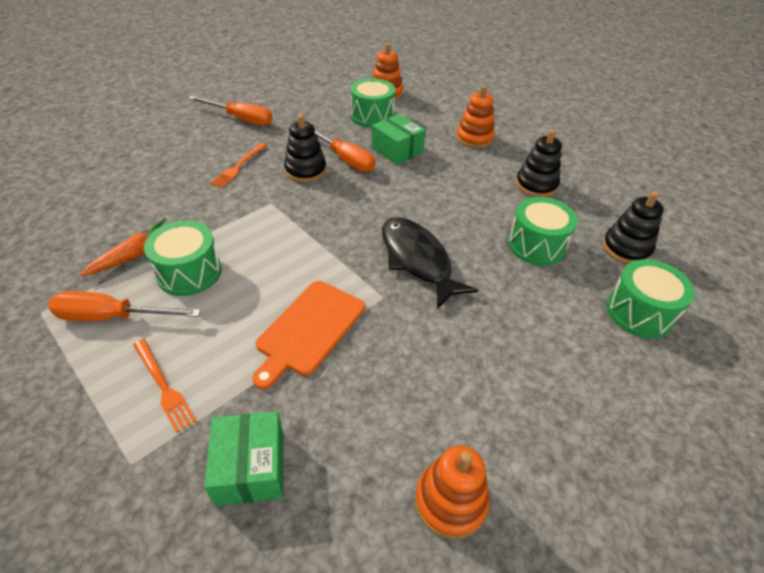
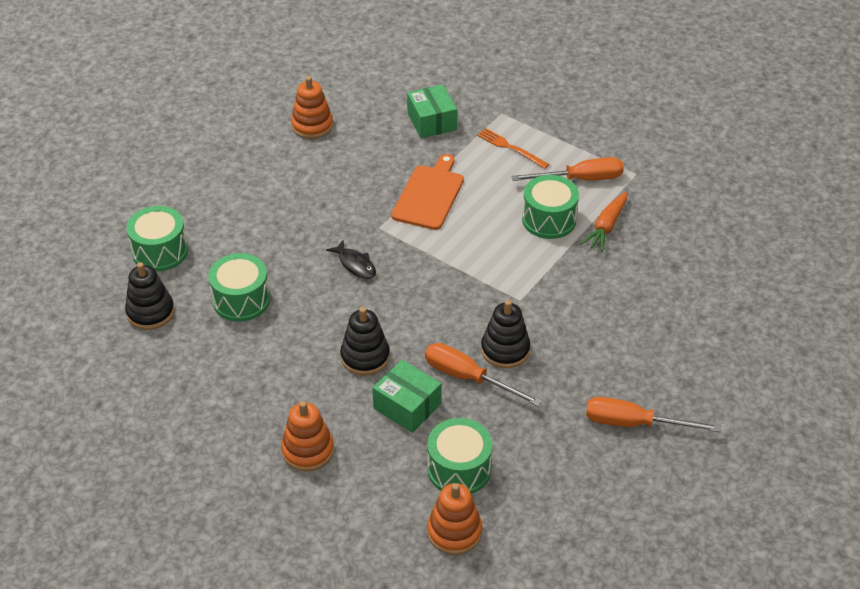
camera: 170 degrees right, 0 degrees up
orange fork [210,143,267,188] -> none
black fish [382,217,479,309] -> black fish [326,240,376,279], size x0.52
black stacking toy [516,130,562,197] -> black stacking toy moved to [340,307,390,376]

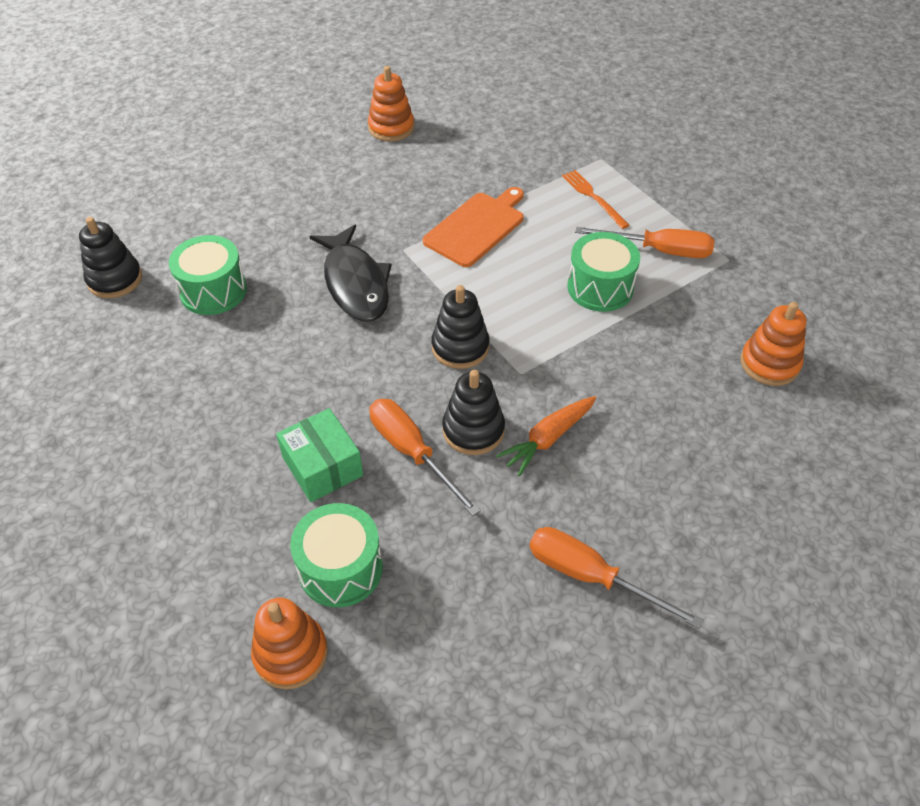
camera: 20 degrees right, 5 degrees up
green drum [126,206,188,272] -> none
orange stacking toy [281,401,334,472] -> orange stacking toy moved to [741,302,807,386]
black fish [326,240,376,279] -> black fish [309,225,392,322], size x1.92
black stacking toy [340,307,390,376] -> black stacking toy moved to [431,285,490,369]
green box [407,85,457,138] -> none
orange carrot [580,192,627,252] -> orange carrot moved to [496,396,596,477]

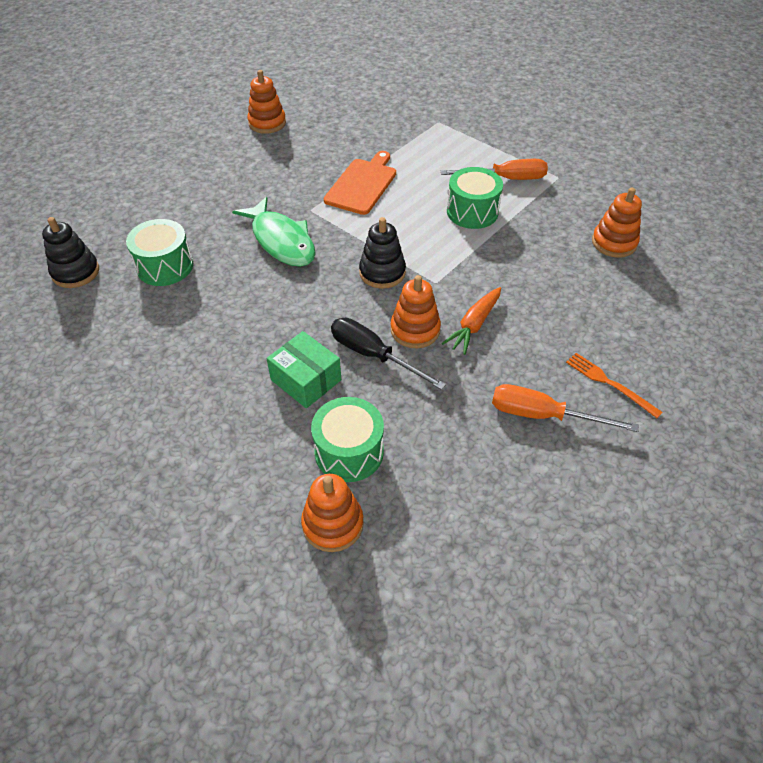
camera: 15 degrees left, 0 degrees up
black fish [309,225,392,322] -> green fish [232,197,316,267]
orange screwdriver [369,399,481,516] -> black screwdriver [331,318,446,390]
black stacking toy [442,370,505,455] -> orange stacking toy [390,275,441,348]
orange fork [562,170,629,229] -> orange fork moved to [566,353,663,418]

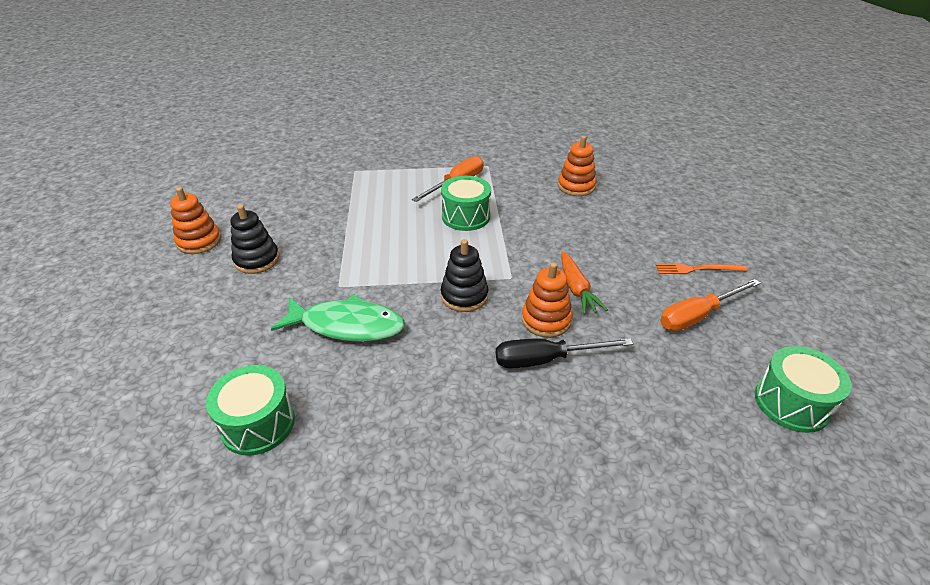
camera: 45 degrees left, 10 degrees down
black stacking toy [42,217,99,288] -> black stacking toy moved to [231,205,279,274]
green box [266,331,341,408] -> none
orange stacking toy [301,474,364,552] -> none
green drum [311,397,384,482] -> green drum moved to [755,346,852,433]
orange cutting board [324,151,396,215] -> none

